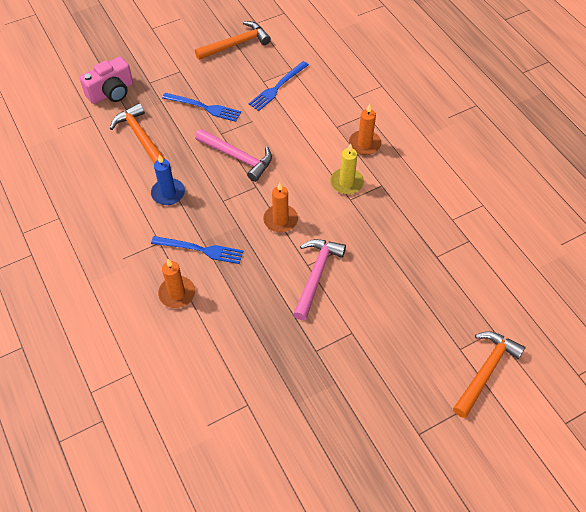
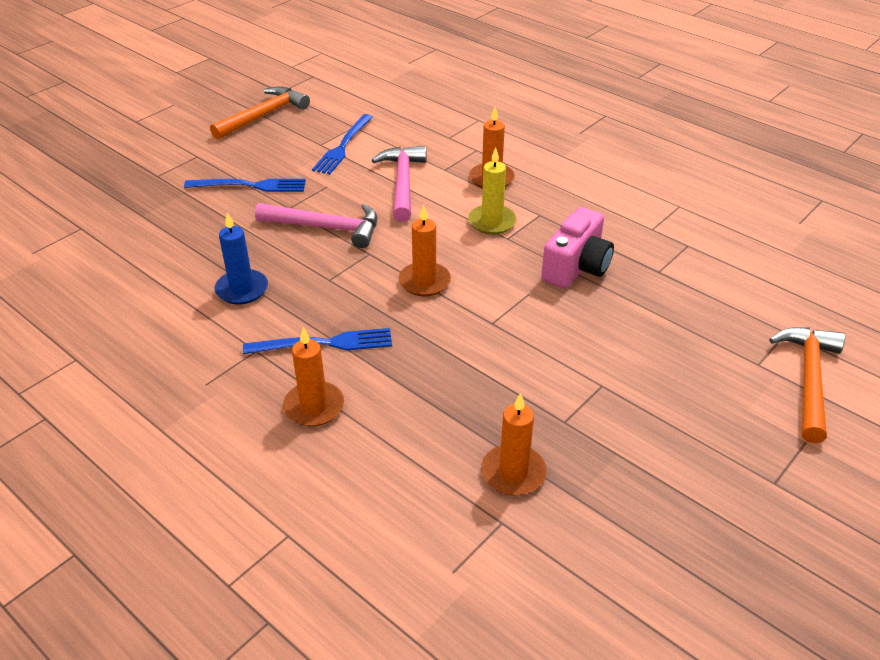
camera: 20 degrees left, 15 degrees down
pink camera [80,57,133,104] -> pink camera moved to [541,207,614,289]
orange hammer [110,103,165,164] -> none
pink hammer [293,239,346,320] -> pink hammer moved to [372,146,426,222]
none -> orange candle [481,393,547,496]

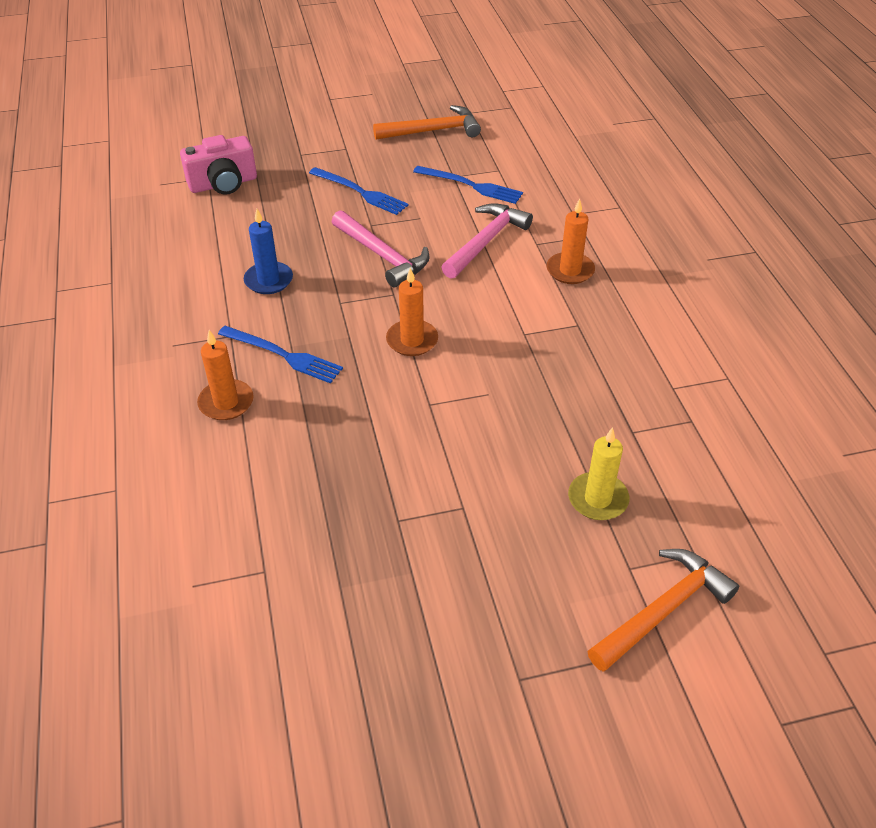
camera: 35 degrees right, 5 degrees up
blue fork [312,114,373,174] -> blue fork turned 120 degrees counterclockwise [413,166,523,204]
yellow candle [468,147,517,235] -> yellow candle moved to [568,427,629,520]
orange candle [481,393,547,496] -> none
pink camera [541,207,614,289] -> pink camera moved to [180,135,257,195]

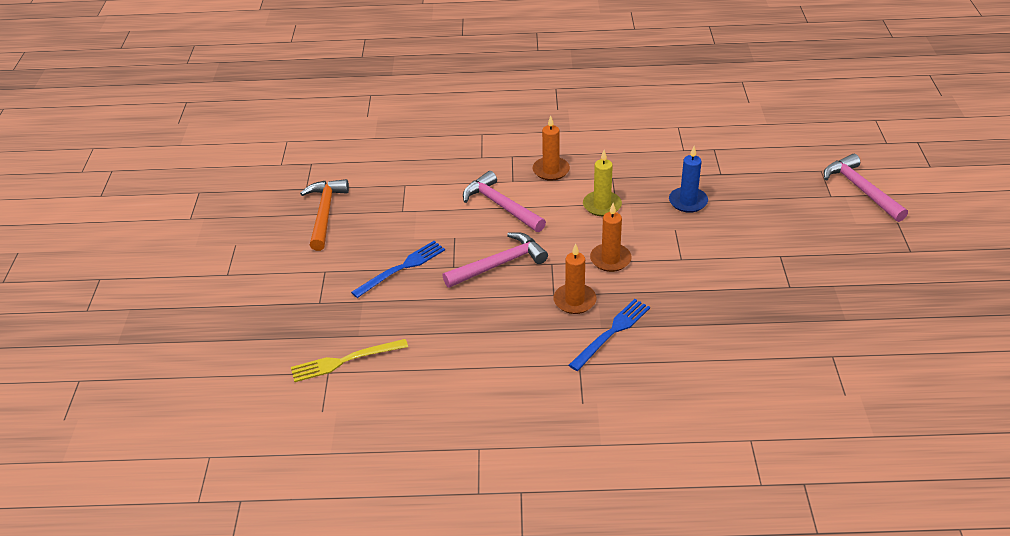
camera: 75 degrees left, 5 degrees down
pink camera [180,135,257,195] -> yellow fork [291,339,408,382]
orange candle [197,330,254,420] -> orange candle moved to [553,243,597,314]
blue candle [244,209,293,294] -> blue candle moved to [669,146,708,213]
blue fork [413,166,523,204] -> none
yellow candle [568,427,629,520] -> yellow candle moved to [583,150,622,216]
orange hammer [588,549,739,672] -> pink hammer [824,154,908,222]

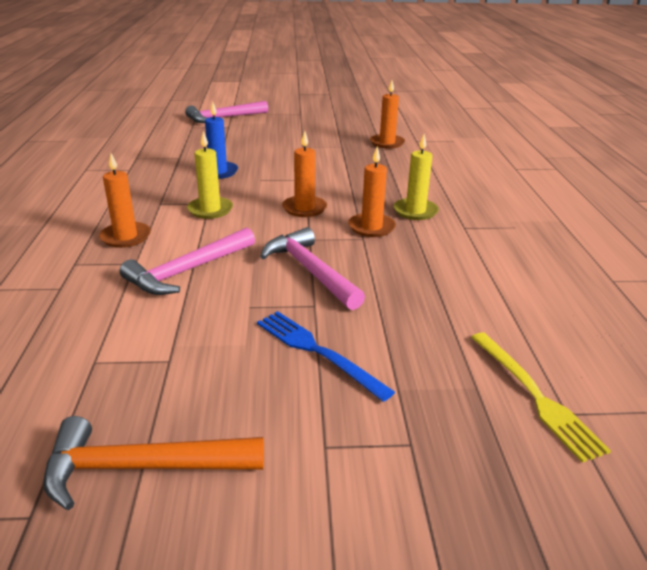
camera: 95 degrees left, 10 degrees down
blue fork [569,299,650,371] -> yellow candle [394,134,439,220]
none -> orange candle [370,81,405,148]

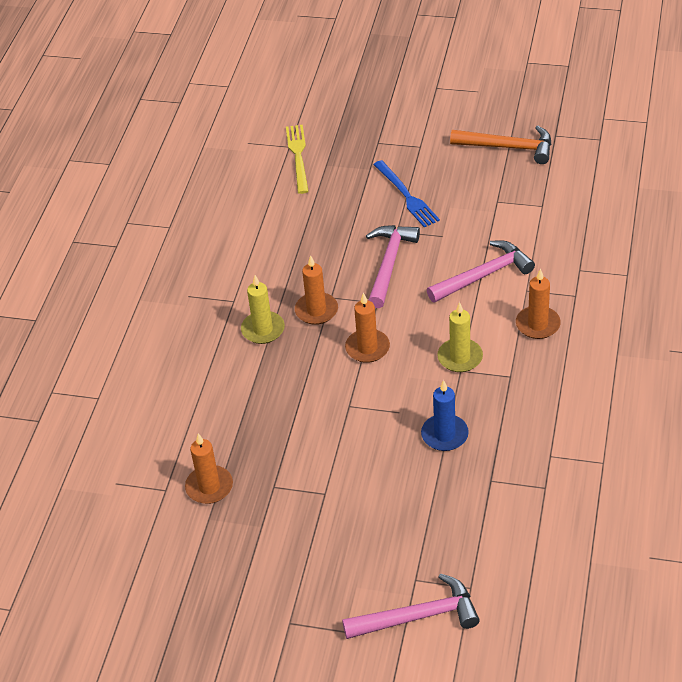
camera: 160 degrees left, 15 degrees up
pink hammer [260,227,365,310] -> pink hammer turned 150 degrees counterclockwise [366,225,420,308]

